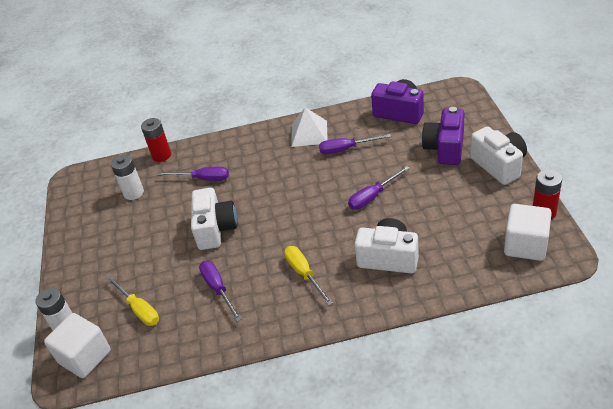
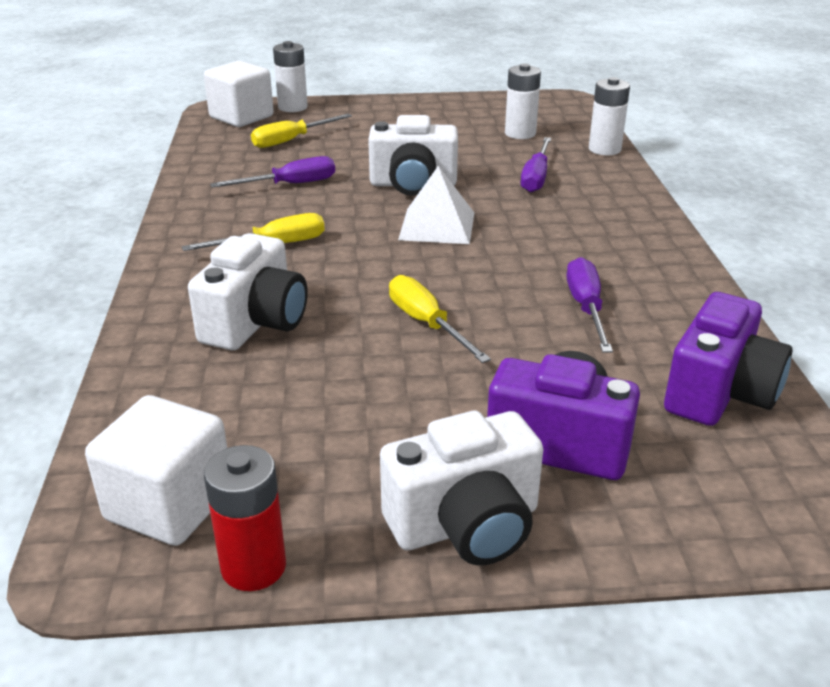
camera: 90 degrees right, 10 degrees down
red battery [141,118,171,162] -> white battery [589,77,630,155]
white pyramid [291,107,328,147] -> white pyramid moved to [398,166,474,244]
purple screwdriver [348,166,410,210] -> yellow screwdriver [389,275,491,363]

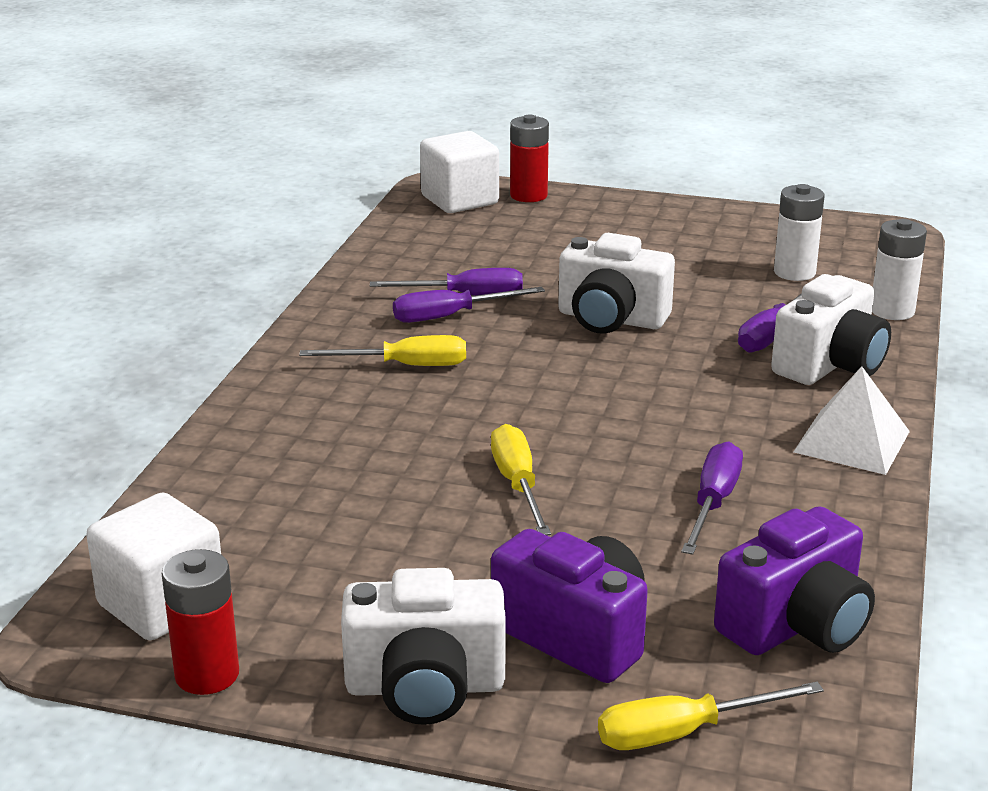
camera: 20 degrees right, 5 degrees down
white camera [188,233,308,350] -> white camera moved to [771,274,891,385]
yellow screwdriver [251,114,352,148] -> yellow screwdriver moved to [598,682,824,750]
white battery [273,41,308,112] -> red battery [510,114,549,202]
white pyramid [398,166,474,244] -> white pyramid moved to [794,366,910,475]
none -> purple screwdriver [393,287,545,323]

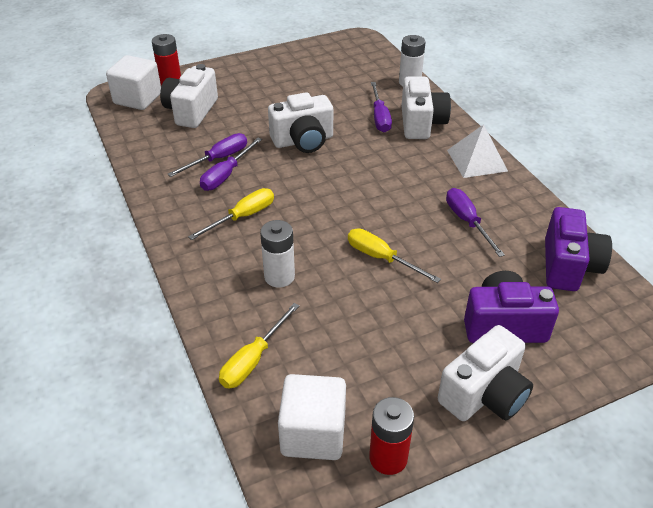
camera: 40 degrees left, 15 degrees up
yellow screwdriver [598,682,824,750] -> yellow screwdriver moved to [219,303,299,388]
white battery [774,184,824,281] -> white battery moved to [260,220,295,287]
none -> white camera [160,64,218,128]

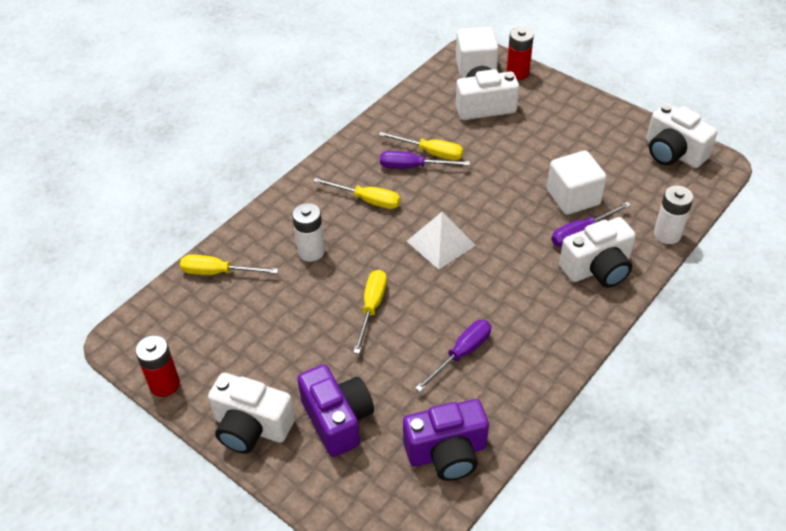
camera: 65 degrees right, 5 degrees up
purple screwdriver [168,133,247,177] -> yellow screwdriver [379,132,463,161]
white camera [268,92,333,153] -> white camera moved to [646,103,717,168]
white cube [278,374,346,460] -> white cube moved to [547,150,607,215]
white pyramid [447,124,508,178] -> white pyramid moved to [407,212,476,270]

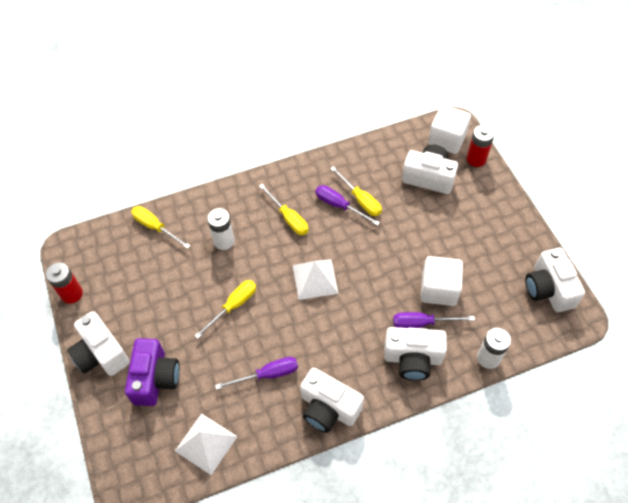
camera: 30 degrees right, 10 degrees up
purple camera [403,399,489,481] -> white pyramid [175,414,238,475]
none -> white camera [301,368,364,433]

